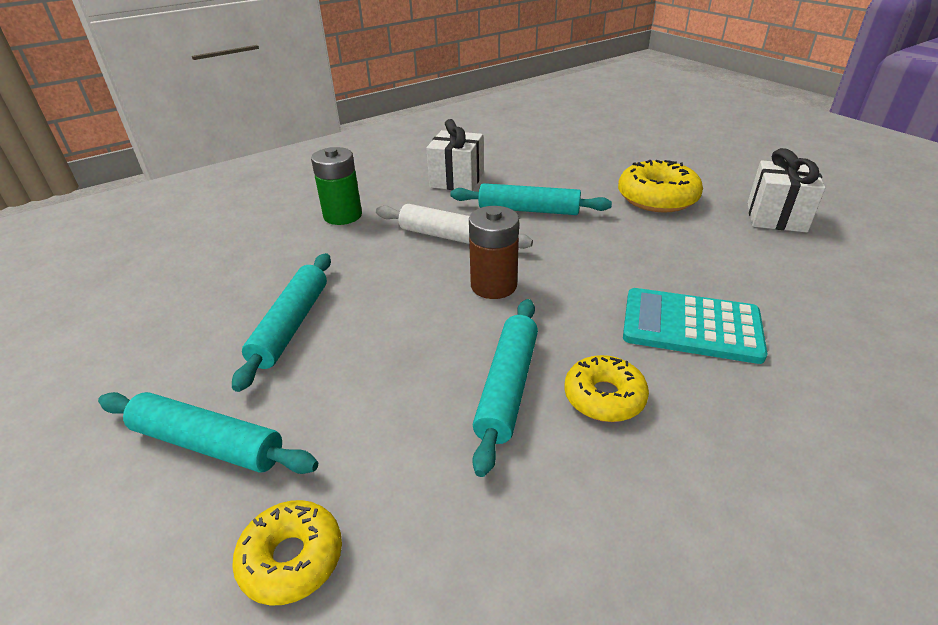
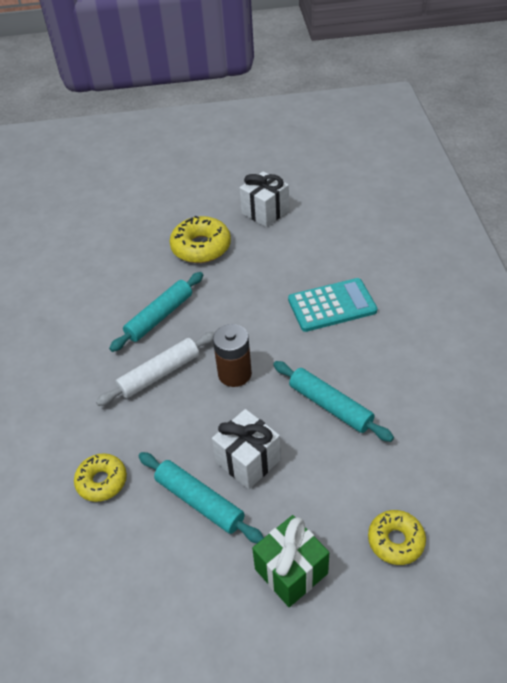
camera: 60 degrees left, 10 degrees up
turquoise rolling pin [98,392,318,474] -> green gift [252,515,329,607]
green battery [311,147,362,225] -> none
white gift [426,119,484,191] -> white gift moved to [212,409,281,489]
yellow donut [564,355,649,422] -> yellow donut moved to [74,453,127,502]
turquoise calculator [623,288,768,364] -> turquoise calculator turned 150 degrees counterclockwise [288,278,377,332]

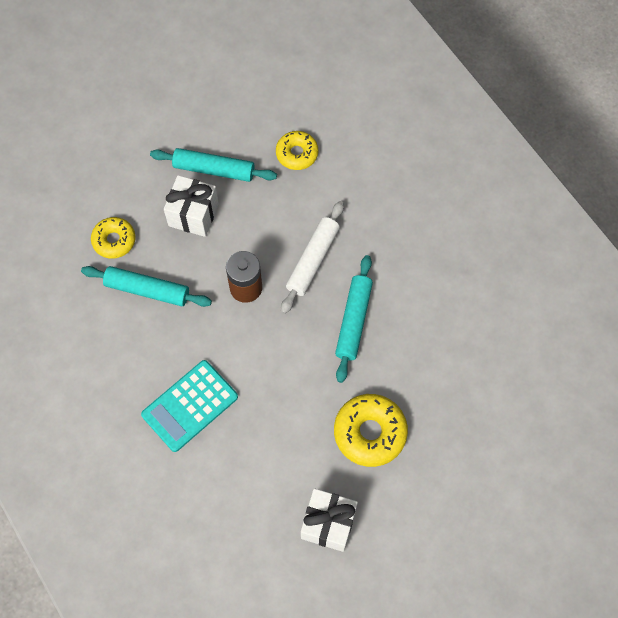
camera: 150 degrees right, 20 degrees up
green gift [252,515,329,607] -> none
yellow donut [368,510,426,565] -> yellow donut moved to [91,217,136,259]

